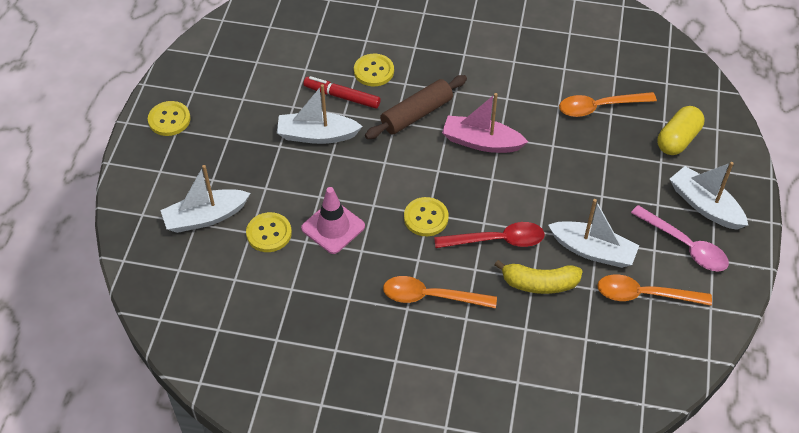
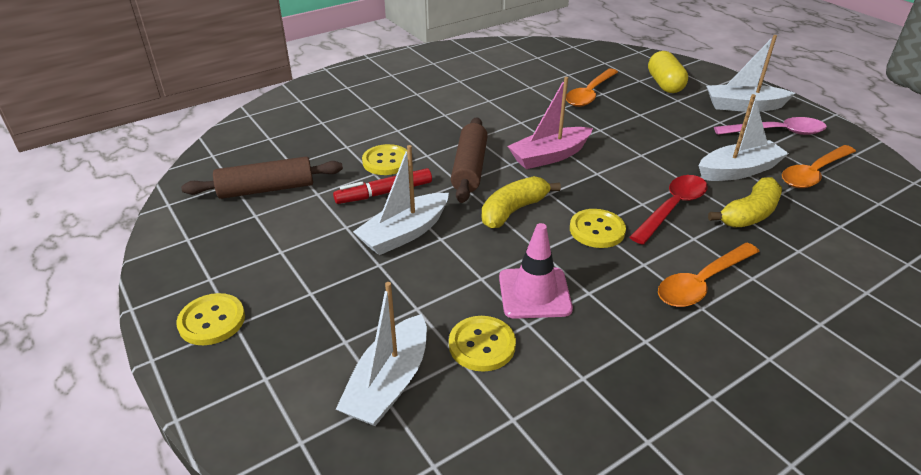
camera: 45 degrees left, 15 degrees down
none -> brown rolling pin [181,156,343,199]
none -> yellow banana [482,176,561,228]

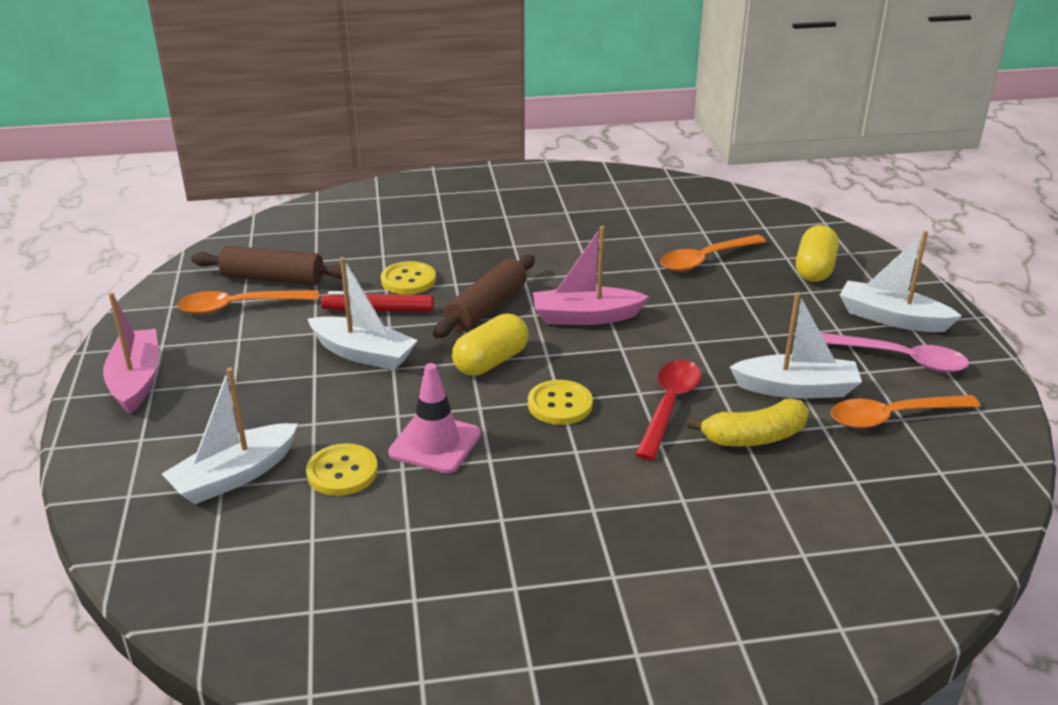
camera: 25 degrees right, 5 degrees down
yellow button [176,293,245,345] -> pink boat [103,292,159,414]
white boat [353,145,449,255] -> white boat turned 135 degrees counterclockwise [308,257,418,370]
yellow banana [482,176,561,228] -> yellow capsule [452,314,529,376]
red spoon [630,175,708,245] -> red spoon turned 45 degrees counterclockwise [635,360,701,460]
orange spoon [658,243,760,307] -> orange spoon moved to [177,290,319,315]

